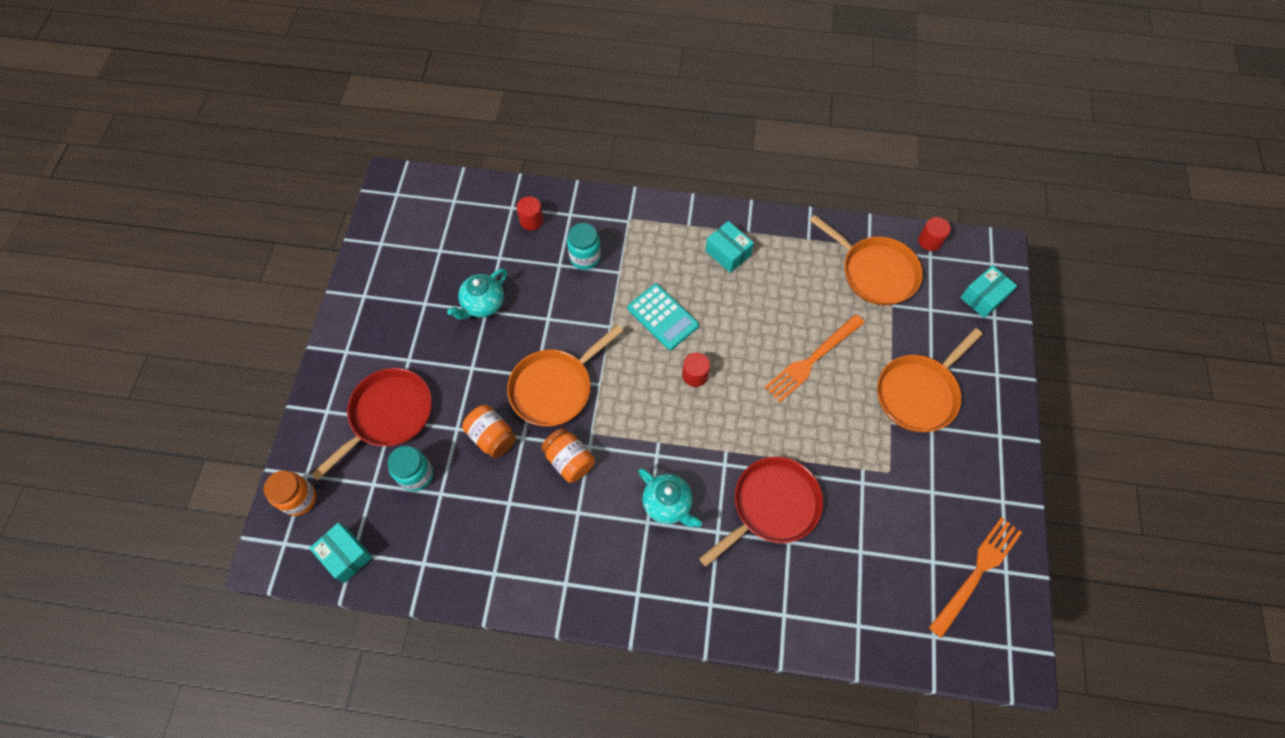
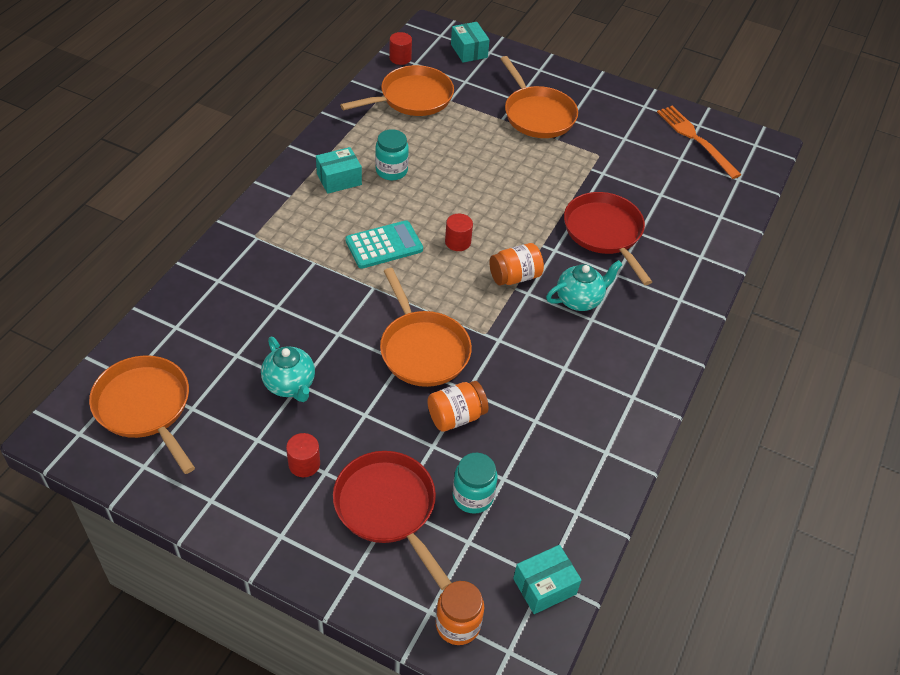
camera: 75 degrees left, 15 degrees down
red cylinder [517,197,543,230] -> red cylinder moved to [286,433,320,477]
orange jar [541,428,595,483] -> orange jar moved to [489,243,544,285]
turquoise jar [567,223,601,270] -> turquoise jar moved to [375,129,409,180]
orange fork [764,314,865,403] -> none
none -> orange pan [89,355,195,474]

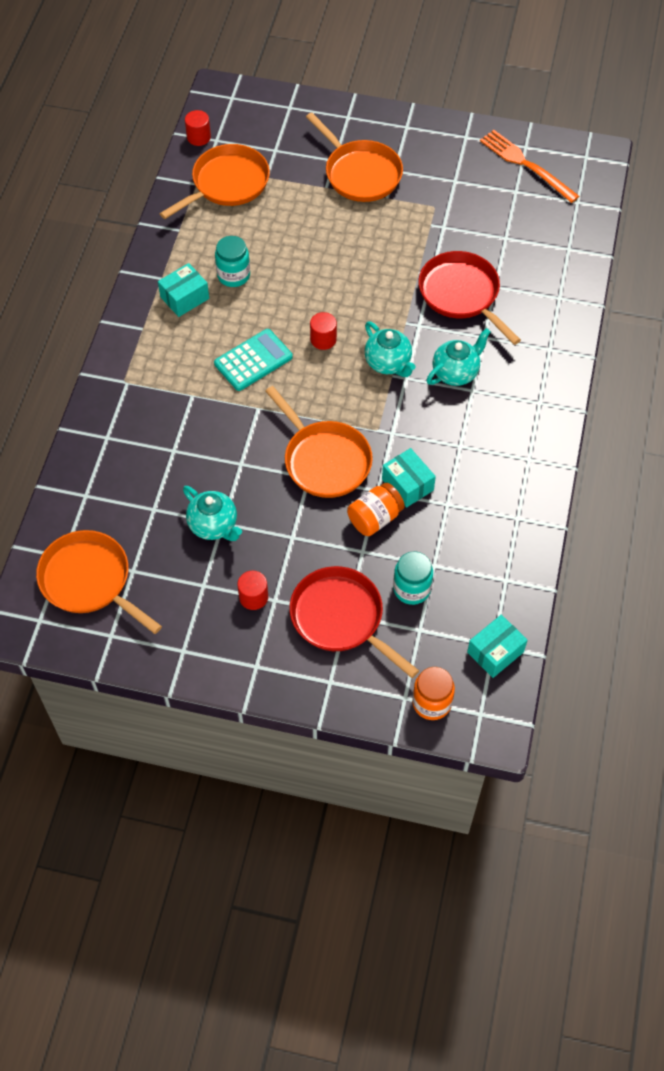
camera: 10 degrees left, 10 degrees up
turquoise box [451,22,489,62] -> turquoise box moved to [382,448,436,508]
orange jar [489,243,544,285] -> turquoise teapot [365,321,415,377]

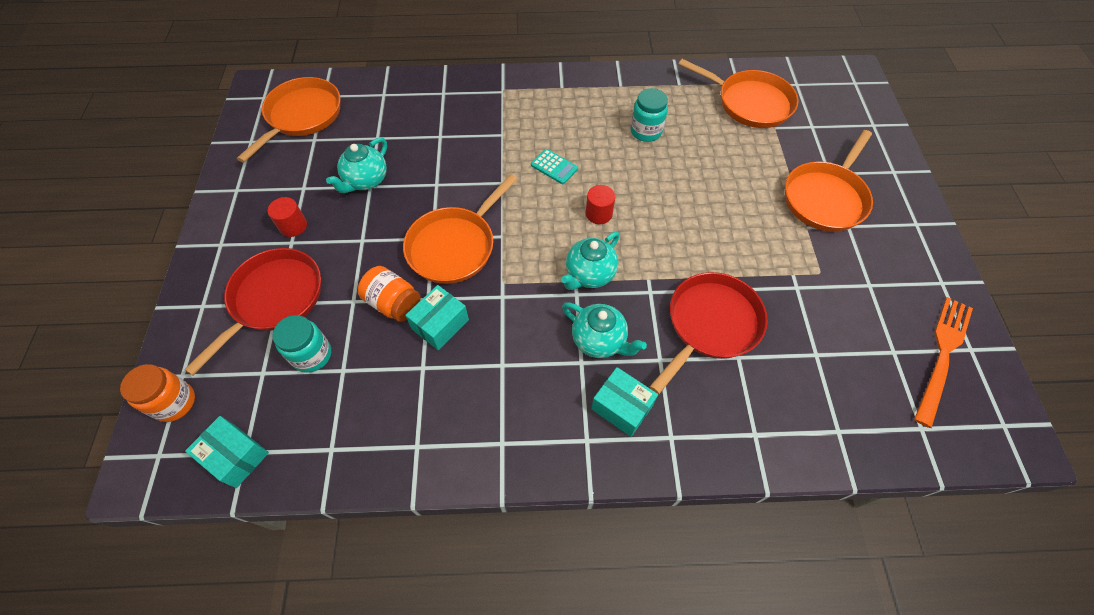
camera: 75 degrees right, 0 degrees up
turquoise box [158,263,209,317] -> turquoise box moved to [591,367,658,437]
red cylinder [185,110,211,146] -> none
turquoise calculator [214,329,293,391] -> turquoise calculator [531,149,578,184], size x0.63

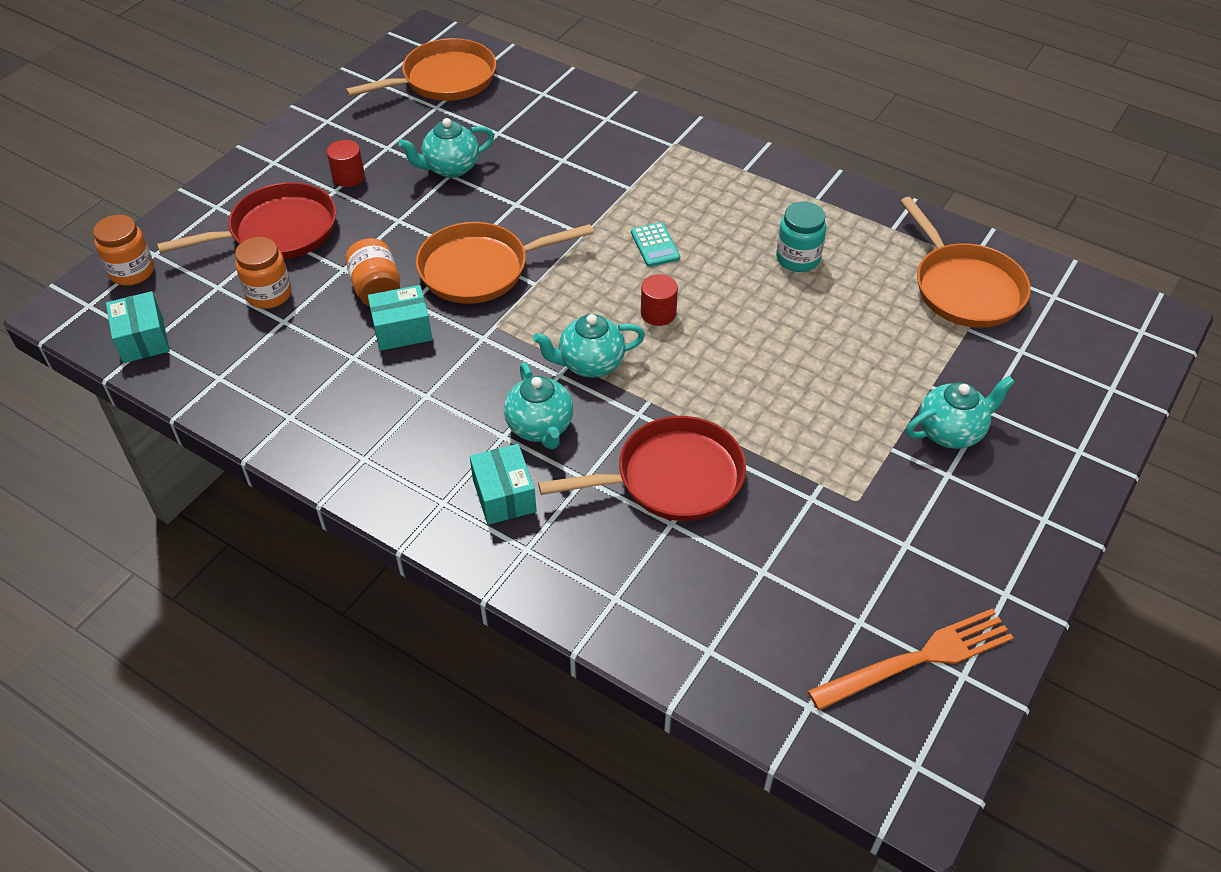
camera: 35 degrees right, 10 degrees down
turquoise jar [272,315,331,373] -> orange jar [235,237,292,309]
orange pan [785,130,873,232] -> turquoise teapot [906,376,1015,449]

